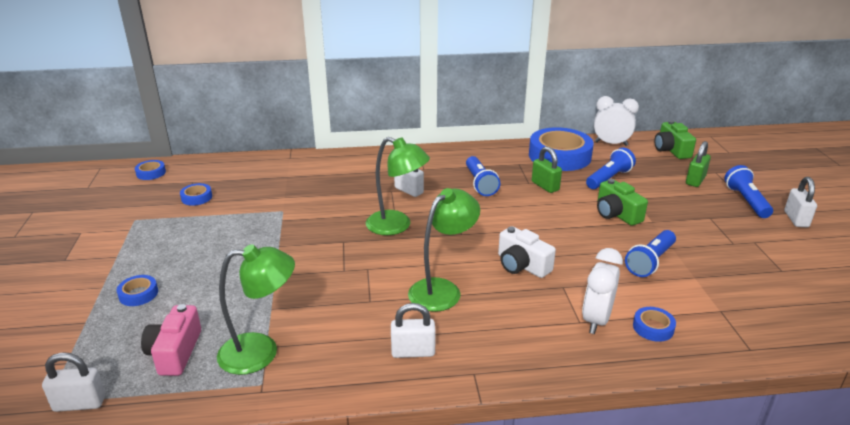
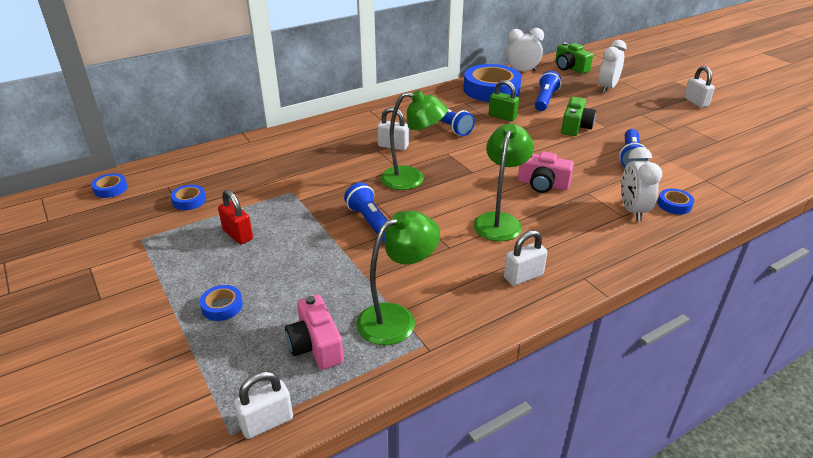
camera: 25 degrees left, 5 degrees up
white camera [498,226,556,278] -> pink camera [518,151,574,193]
green camera [597,179,648,226] -> green camera turned 105 degrees counterclockwise [561,97,596,136]
green padlock [686,141,711,187] -> white clock [598,40,627,93]
blue flashlight [724,165,773,218] -> blue flashlight moved to [344,182,388,242]
none -> red padlock [218,190,253,244]

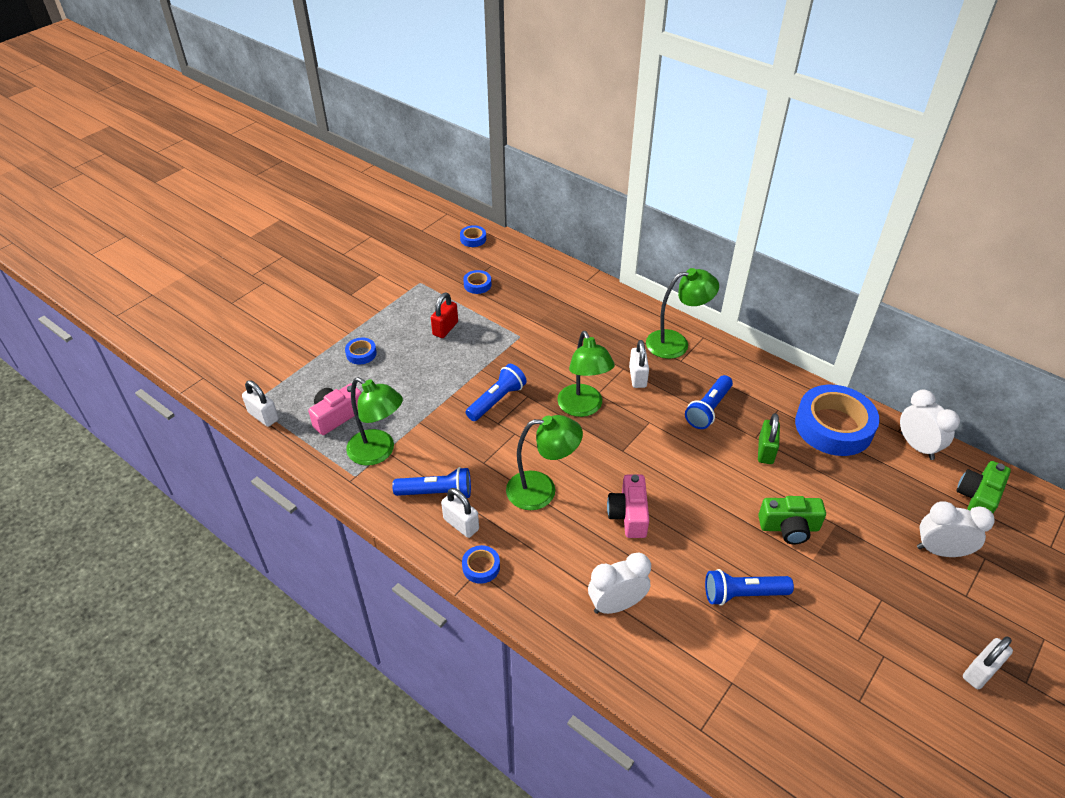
camera: 70 degrees right, 10 degrees up
blue flashlight [535,71,561,111] -> blue flashlight moved to [392,467,471,498]
blue tape [657,188,694,215] -> blue tape moved to [462,545,500,584]
none -> green lamp [646,268,719,359]

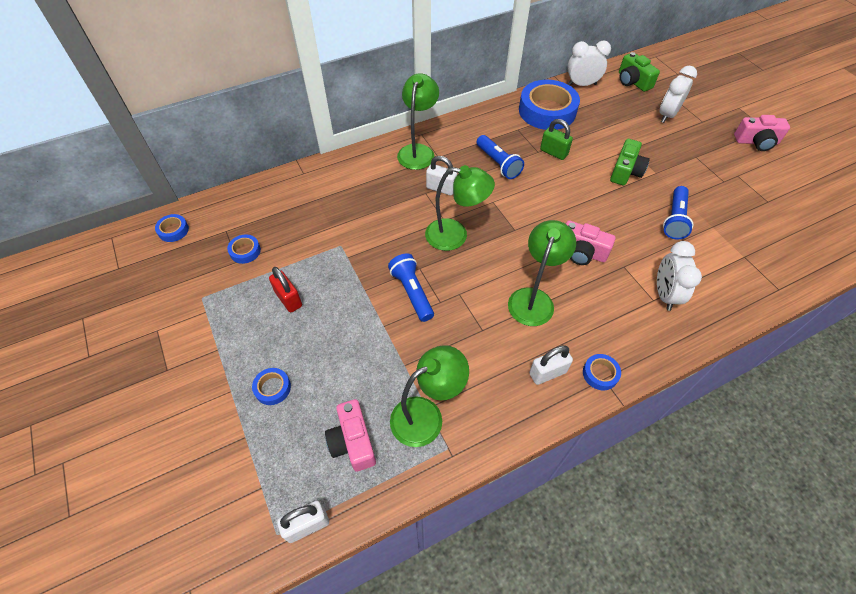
camera: 65 degrees left, 10 degrees up
blue flashlight [392,467,471,498] -> none
white padlock [963,636,1013,689] -> pink camera [734,115,790,151]

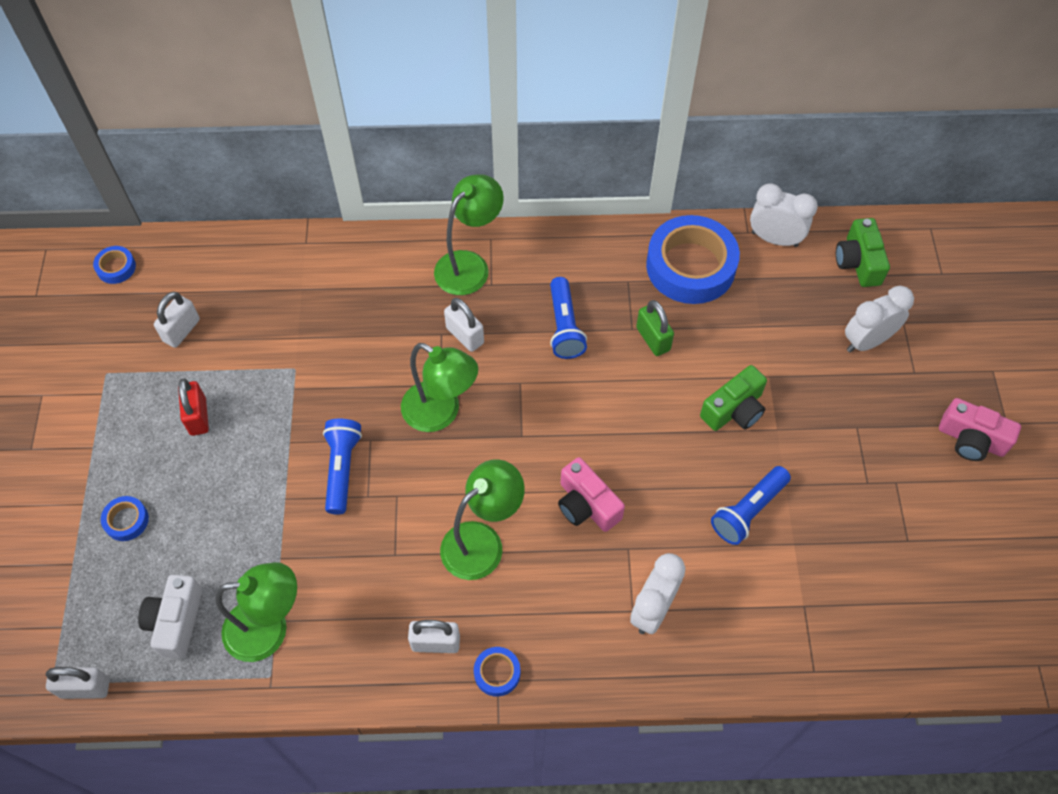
camera: 25 degrees right, 5 degrees up
blue tape [227,234,261,264] -> white padlock [154,292,200,348]
pink camera [325,399,376,471] -> white camera [138,575,202,658]

